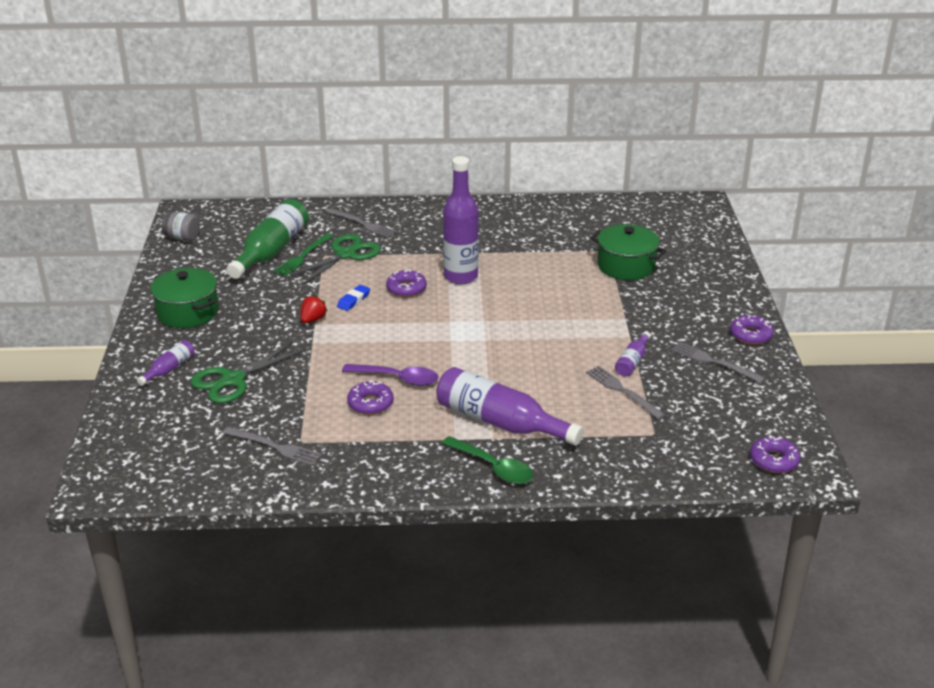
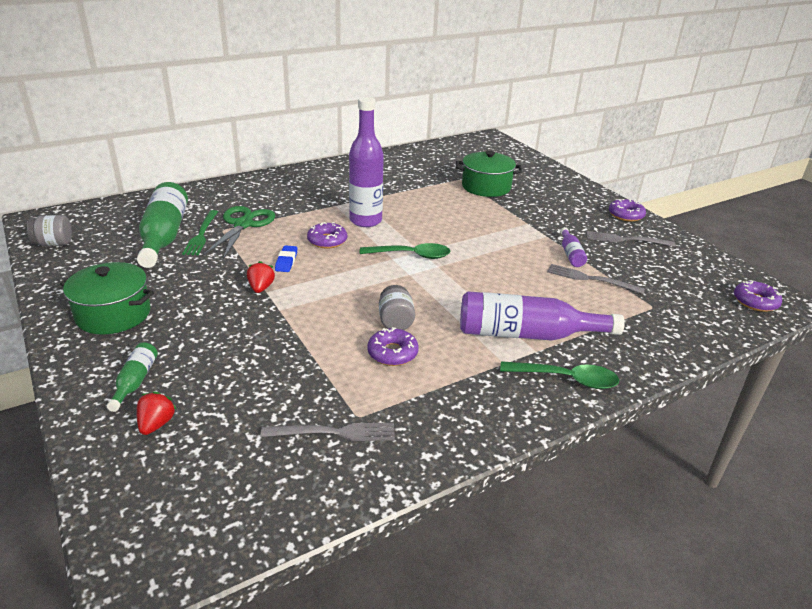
camera: 30 degrees left, 0 degrees up
purple bottle [137,340,195,386] -> green bottle [107,342,158,412]
green scissors [190,342,305,404] -> none
grey fork [326,208,397,238] -> none
purple spoon [342,364,438,386] -> grey jar [379,285,415,330]
none -> red strawberry [136,391,176,435]
none -> green spoon [359,243,450,259]

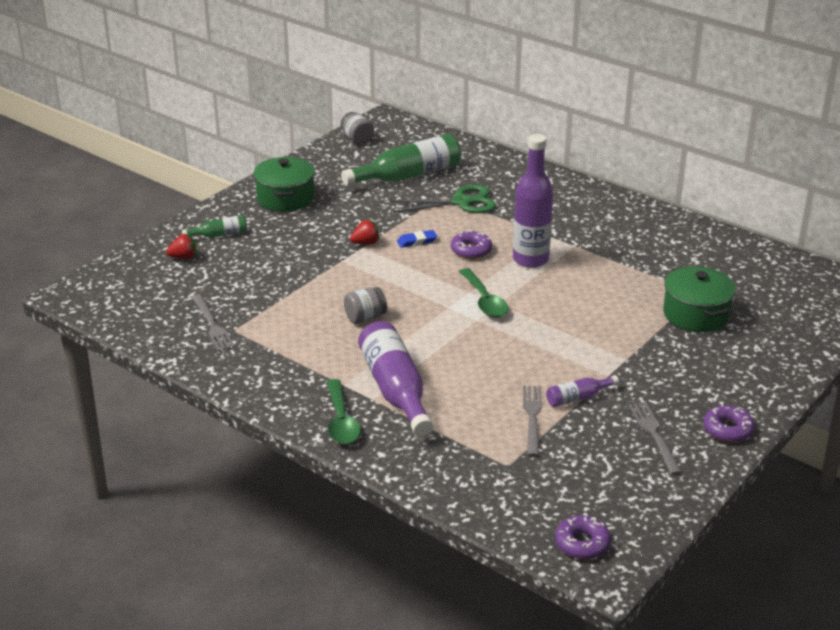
camera: 70 degrees right, 0 degrees up
green fork [182,210,218,255] -> none
purple donut [367,327,419,366] -> none

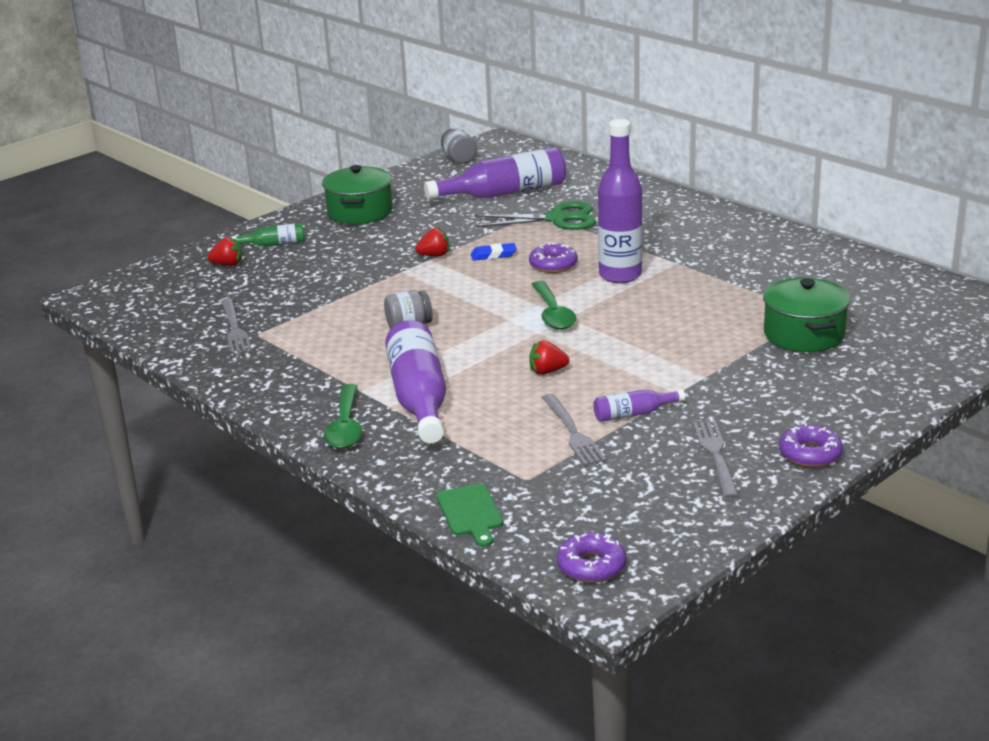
camera: 10 degrees right, 5 degrees down
green bottle [341,134,461,186] -> purple bottle [424,147,566,200]
grey fork [523,386,542,457] -> grey fork turned 150 degrees clockwise [542,394,606,466]
none -> green cutting board [436,483,503,547]
none -> red strawberry [529,341,569,375]

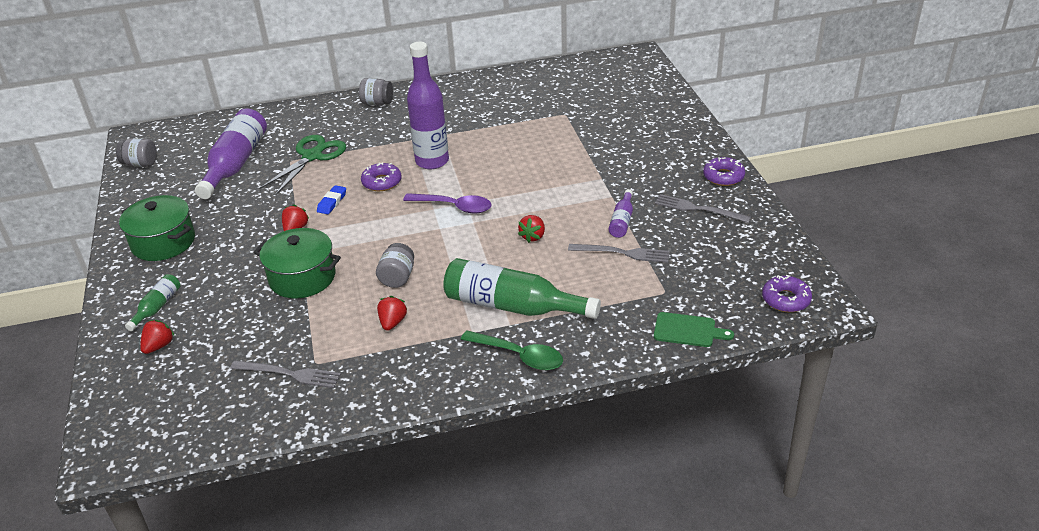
camera: 60 degrees left, 10 degrees up
purple bottle [385,320,446,443] -> green bottle [443,258,601,319]
green spoon [532,281,576,330] -> purple spoon [403,193,492,214]
green pot [763,277,850,352] -> green pot moved to [254,228,341,298]
none -> grey jar [359,78,393,105]
none -> red strawberry [377,296,408,331]

